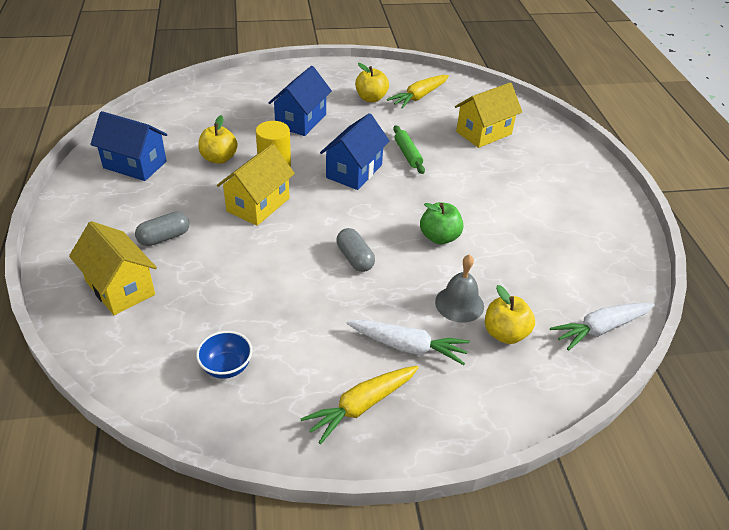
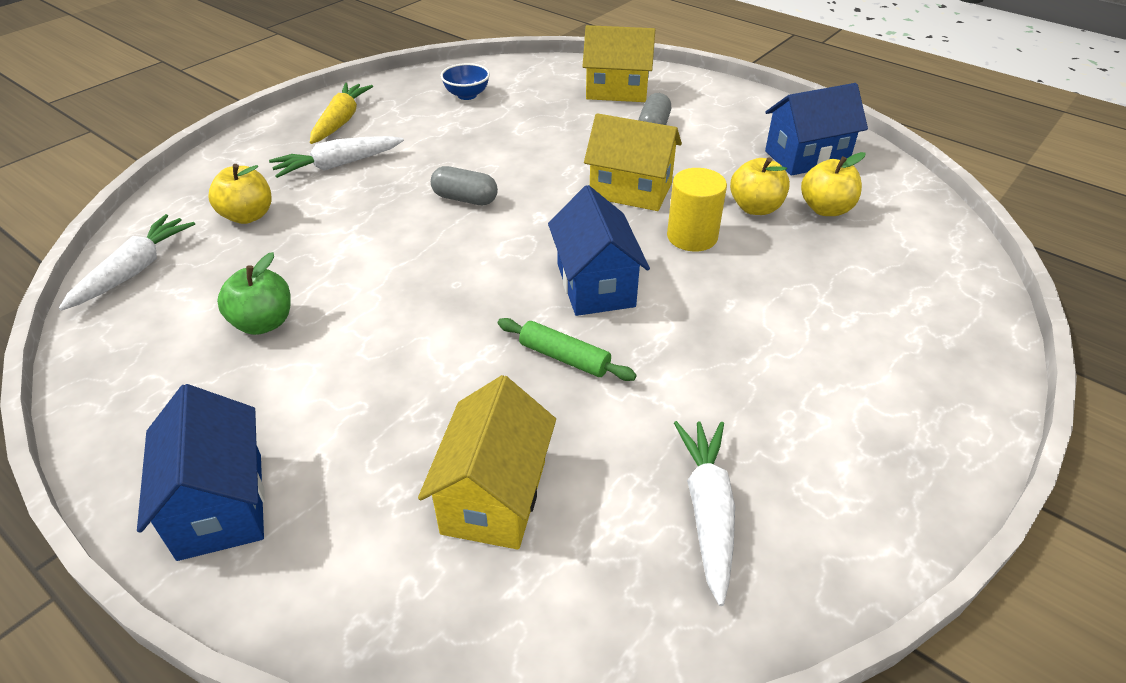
camera: 140 degrees right, 0 degrees up
yellow house [217,144,295,226] -> yellow house turned 60 degrees counterclockwise [584,113,682,211]
blue house [269,66,332,136] -> blue house moved to [137,384,265,561]
yellow apple [355,63,389,102] -> yellow apple moved to [801,152,866,216]
yellow carrot [387,75,449,109] -> white carrot [674,421,735,606]
green apple [420,202,463,244] -> green apple moved to [217,252,291,335]
grey bell [435,254,484,323] -> none

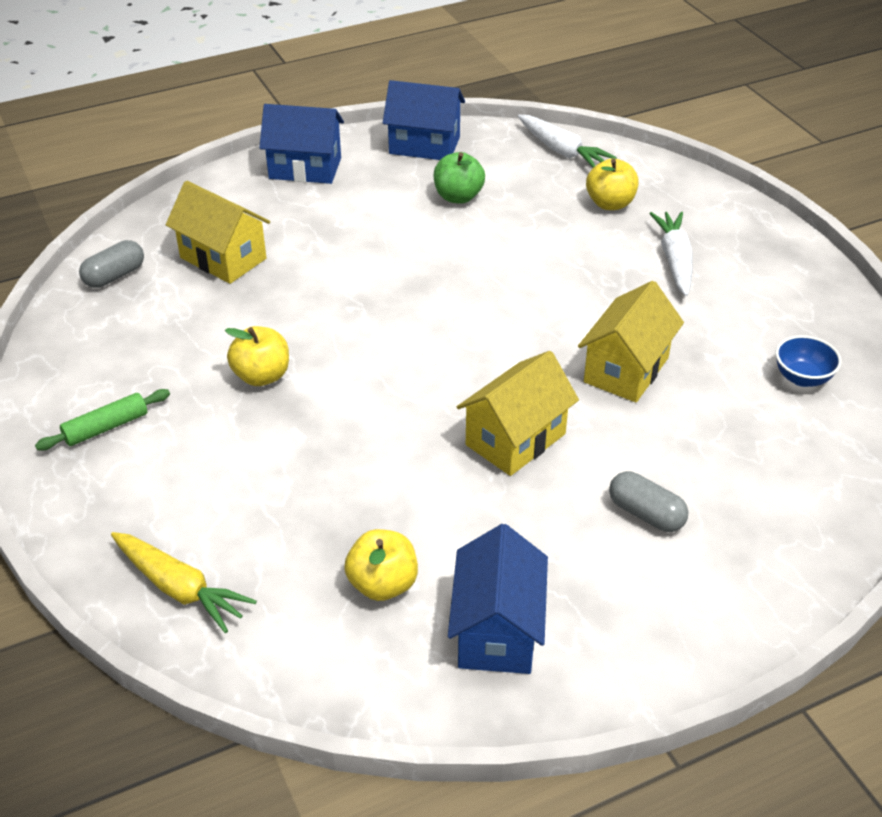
camera: 115 degrees right, 0 degrees up
yellow carrot [310,83,373,144] -> yellow carrot moved to [111,532,257,633]
grey capsule [431,166,498,205] -> grey capsule moved to [79,240,144,288]
green rolling pin [498,318,637,381] -> green rolling pin moved to [35,389,170,451]
blue house [548,185,650,316] -> blue house moved to [383,80,465,160]
yellow house [582,25,655,102] -> yellow house moved to [578,281,684,403]
yellow cylinder [667,168,727,251] -> none
white carrot [674,421,735,606] -> none
yellow apple [730,157,790,215] -> yellow apple moved to [225,326,289,386]

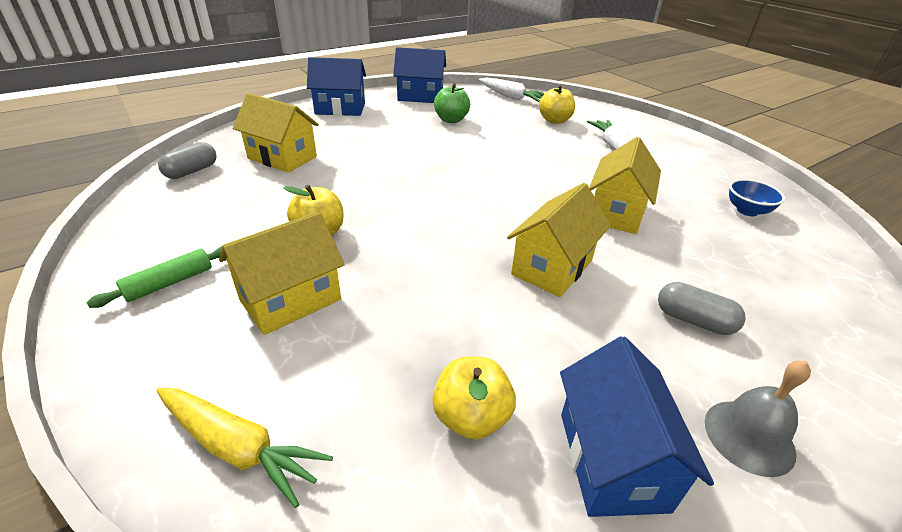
camera: 10 degrees left, 5 degrees down
none -> yellow house [219,212,345,335]
none -> grey bell [705,361,811,477]

